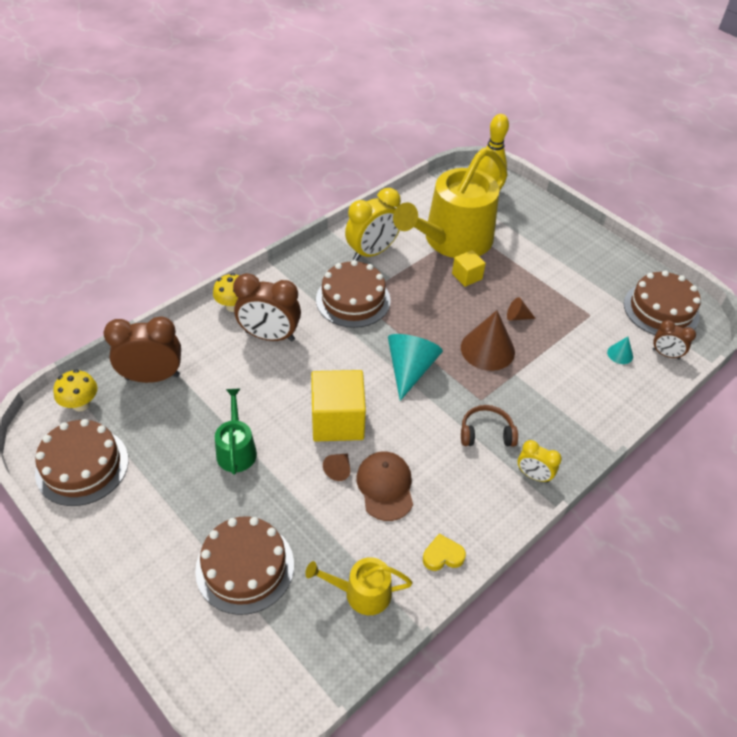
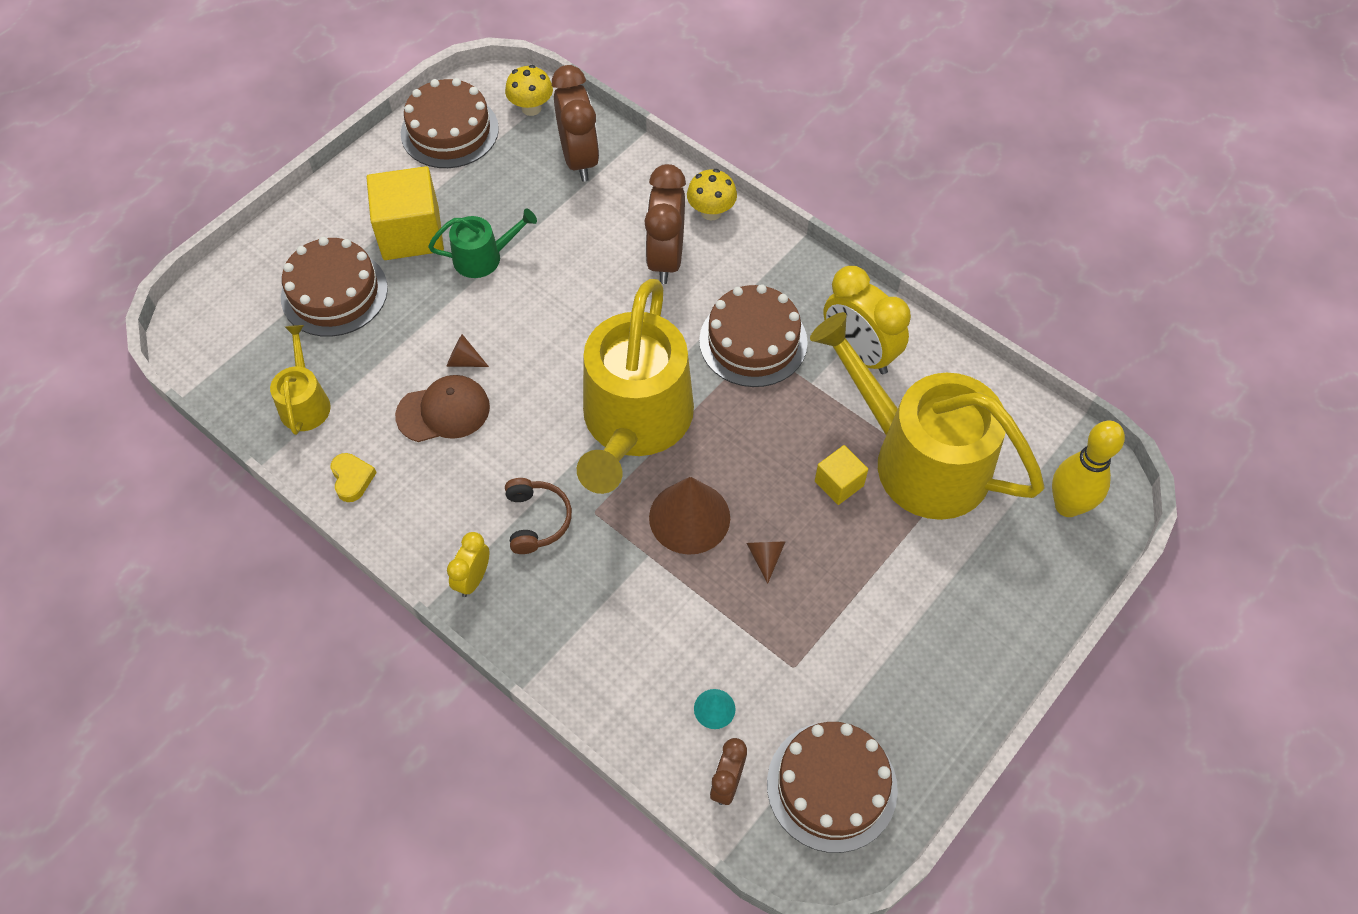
camera: 85 degrees right, 10 degrees up
yellow cube [311,370,366,442] -> yellow cube moved to [367,166,444,260]
turquoise cone [388,334,443,401] -> yellow watering can [577,279,694,494]

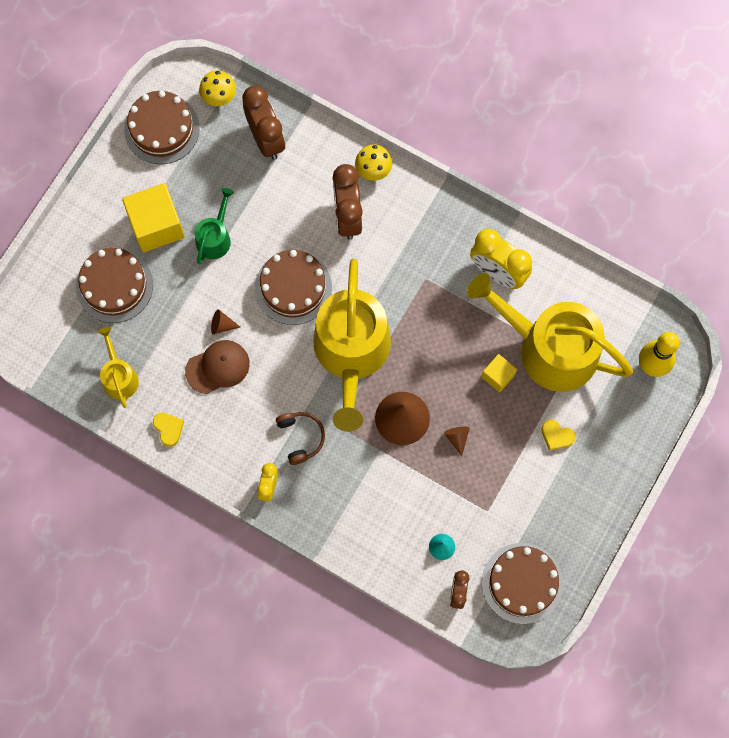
camera: 10 degrees left, 15 degrees up
green watering can [428,208,537,278] -> green watering can turned 45 degrees counterclockwise [195,188,234,264]
brown cake [699,284,808,387] -> brown cake moved to [255,250,332,325]
none -> yellow heart [541,419,576,451]

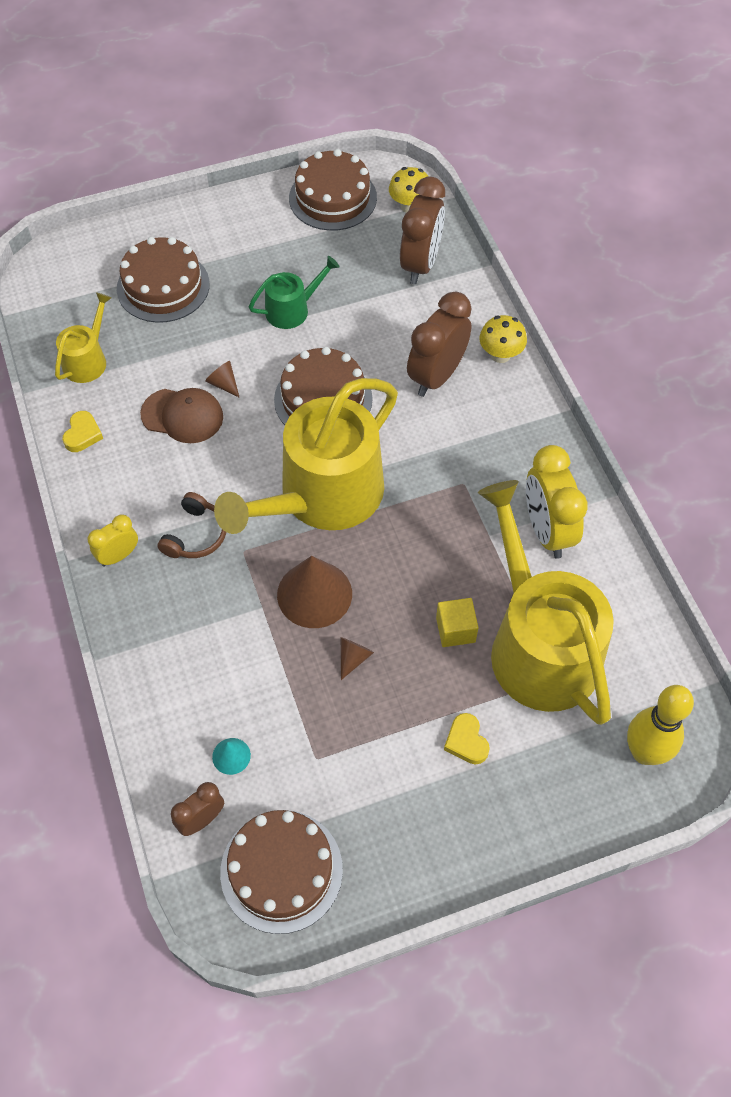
camera: 40 degrees right, 15 degrees down
yellow cube [122,183,185,252] -> none

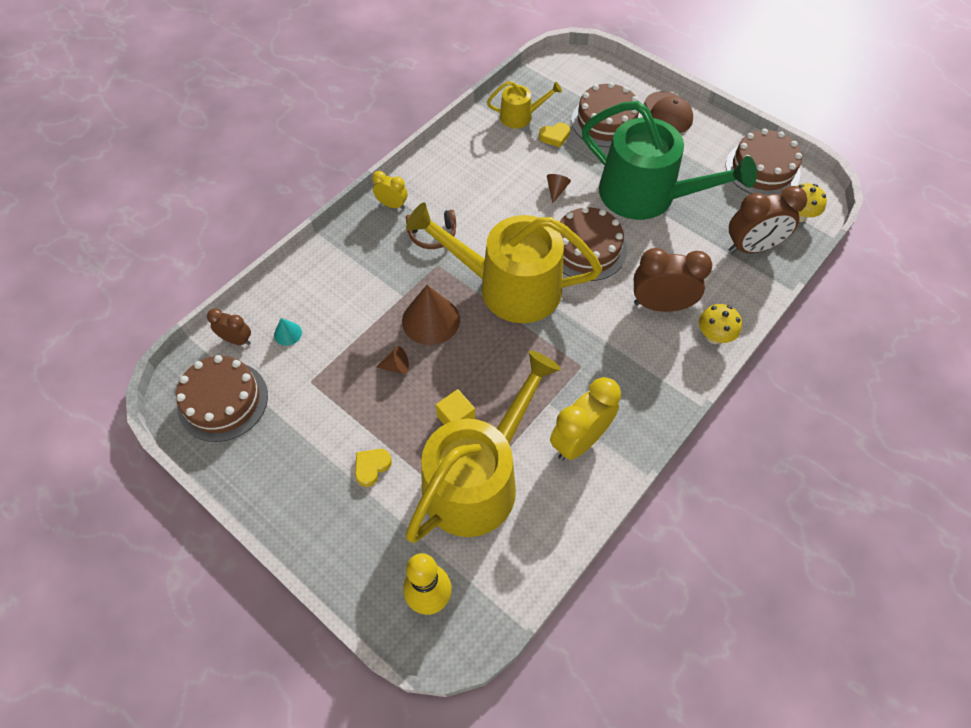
camera: 60 degrees right, 0 degrees up
yellow heart [62,411,103,452] -> yellow heart moved to [539,123,570,147]
brown cap [140,388,223,443] -> brown cap moved to [644,91,693,133]
green watering can [249,256,340,329] -> green watering can [582,101,757,220], size x2.18

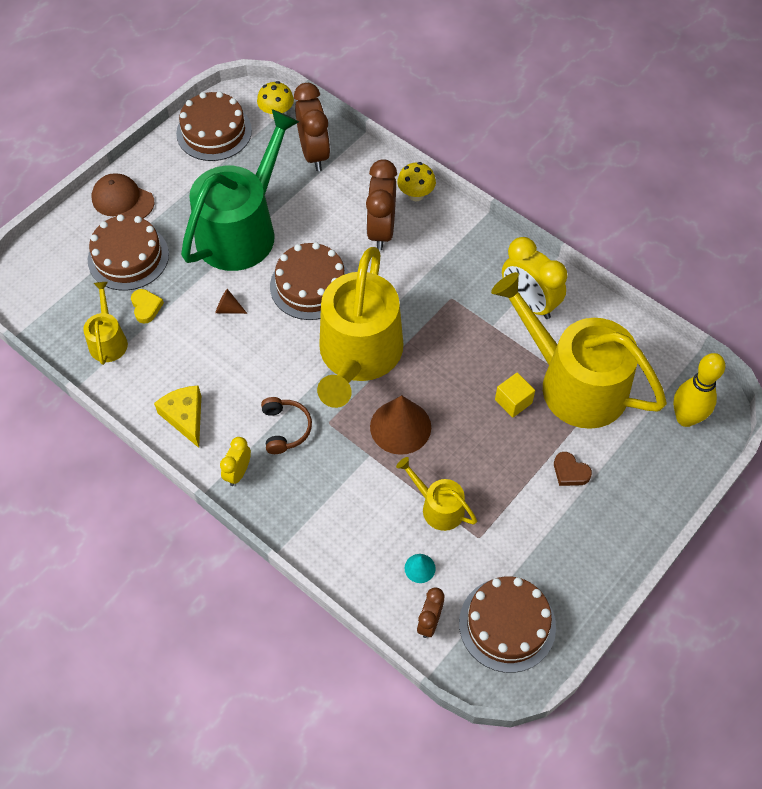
camera: 90 degrees left, 0 degrees up
yellow heart [355,449,392,487] -> brown heart [554,452,592,486]
brown cone [376,346,409,374] -> none
brown cap [644,91,693,133] -> brown cap turned 135 degrees counterclockwise [92,173,155,218]
none -> yellow cheese [154,386,201,448]
none -> yellow watering can [396,457,477,531]

